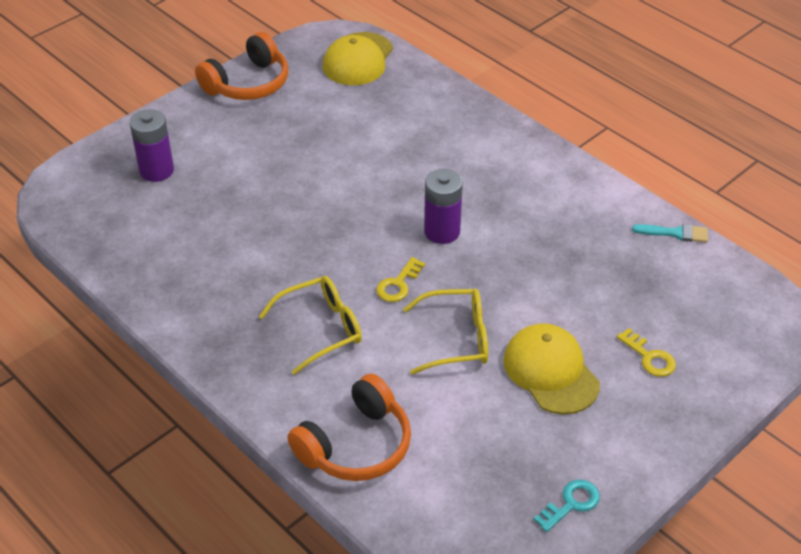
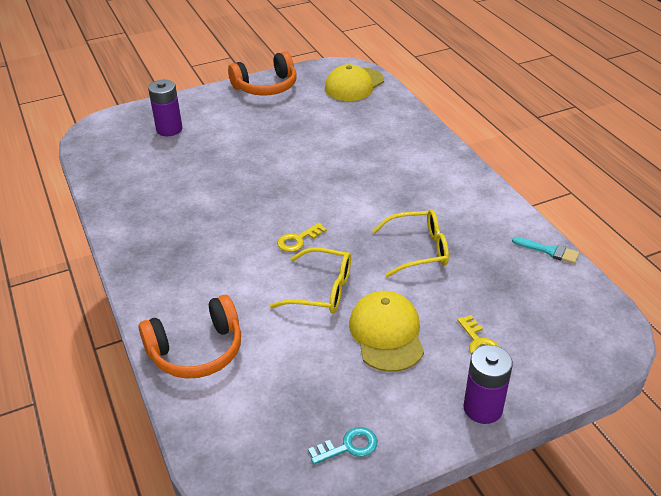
camera: 20 degrees right, 5 degrees down
yellow glasses [259,276,362,375] -> yellow glasses moved to [372,209,449,277]
purple battery [424,169,463,244] -> purple battery moved to [463,345,513,424]

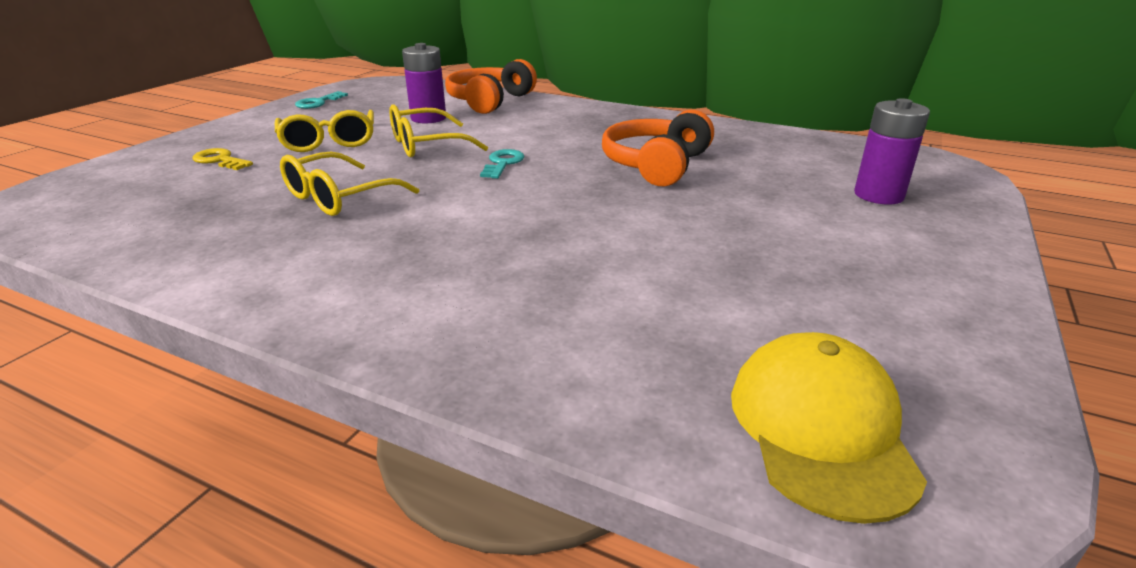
camera: 140 degrees right, 10 degrees down
orange headphones [228,51,297,96] -> orange headphones moved to [602,110,714,186]
yellow key [277,223,327,252] -> turquoise key [480,149,525,179]
yellow cap [349,291,424,372] -> yellow glasses [275,110,374,152]
purple battery [463,345,513,424] -> purple battery moved to [402,43,446,123]
turquoise brush [512,237,579,264] -> none

